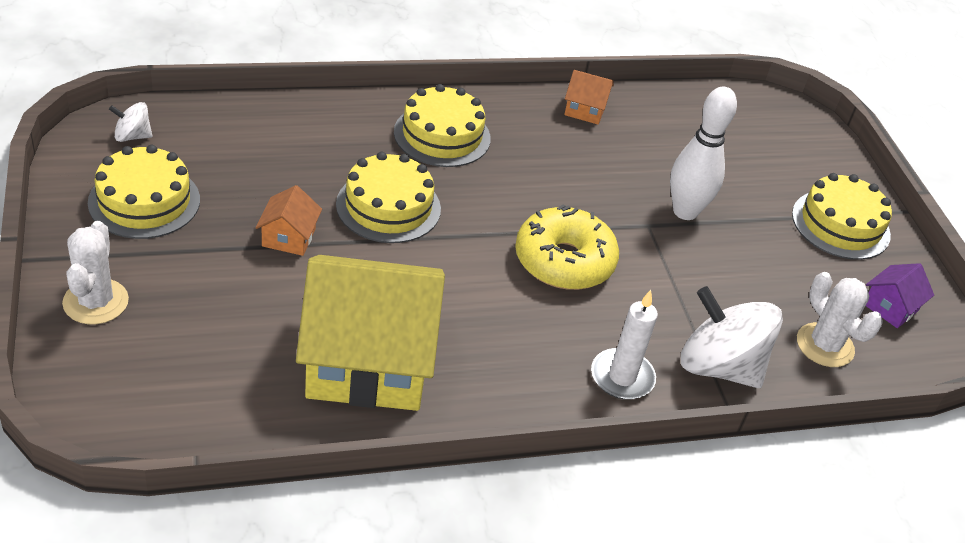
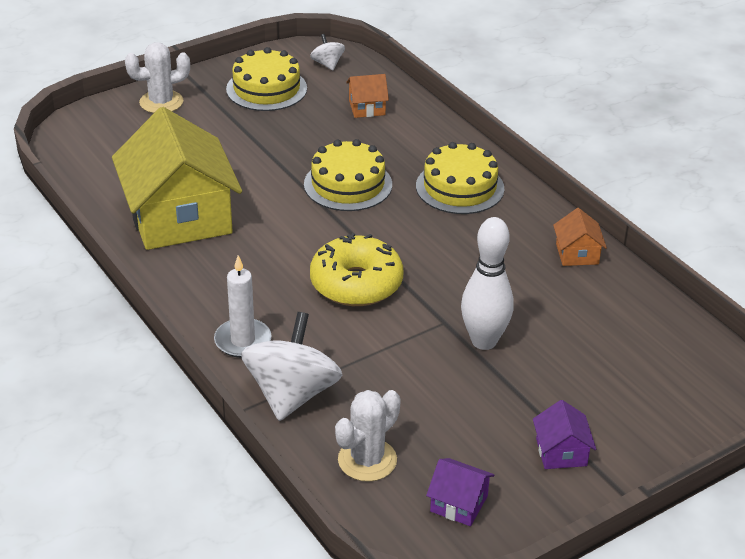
camera: 75 degrees right, 5 degrees down
orange house [255,185,322,256] -> orange house moved to [346,74,389,118]
yellow cake [792,173,892,260] -> purple house [533,400,596,469]

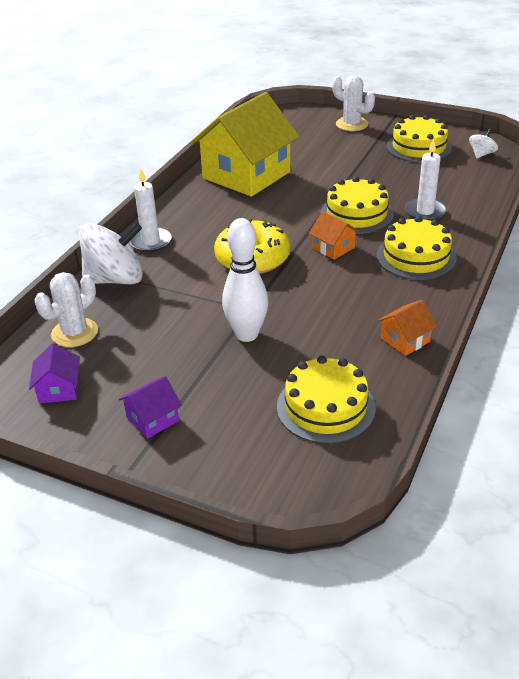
camera: 60 degrees right, 0 degrees up
white cactus [335,390,401,482] -> white cactus turned 60 degrees counterclockwise [35,272,98,347]
orange house [346,74,389,118] -> orange house moved to [309,212,360,260]
none -> yellow cake [277,356,376,444]
none -> white candle [405,139,447,221]

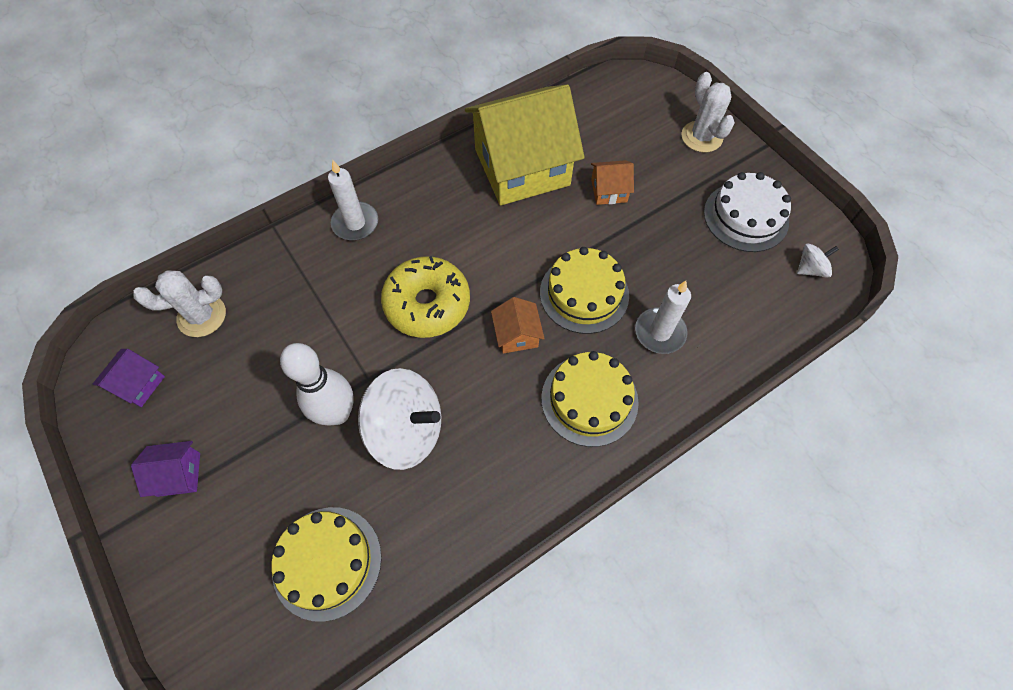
camera: 30 degrees right, 25 degrees up
white spinning top [79,222,143,284] -> white spinning top moved to [358,368,441,470]
orange house [377,300,437,356] -> orange house moved to [591,160,634,205]
yellow cake [387,115,452,163] -> white cake [704,172,791,252]

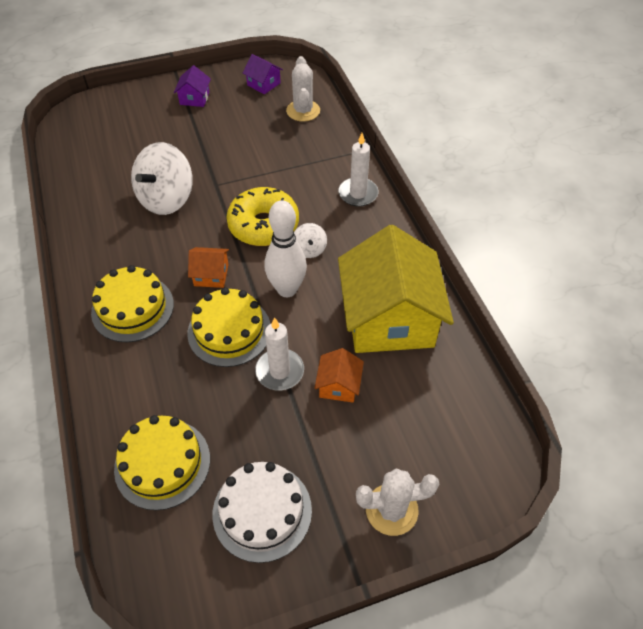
camera: 105 degrees right, 10 degrees down
yellow cake [271,507,382,622] -> yellow cake moved to [114,415,210,510]
white bowling pin [280,343,354,425] -> white bowling pin moved to [264,200,307,297]
white candle [635,281,691,354] -> white candle moved to [255,317,304,390]
white spinning top [797,243,839,278] -> white spinning top moved to [294,223,327,258]

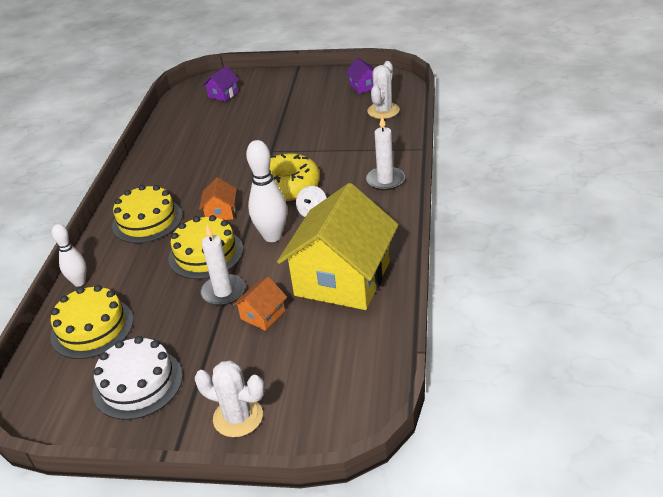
camera: 30 degrees right, 15 degrees down
white spinning top [131,142,193,215] -> none
purple house [174,65,211,107] -> purple house moved to [203,66,239,102]
orange house [188,247,229,288] -> orange house turned 60 degrees clockwise [199,177,237,220]
none -> white bowling pin [52,224,86,287]

